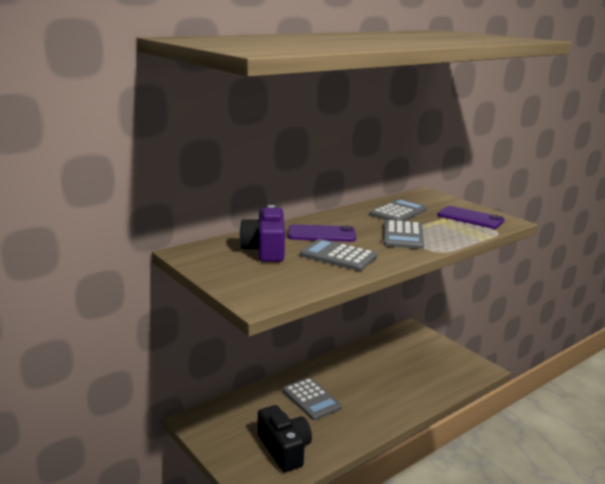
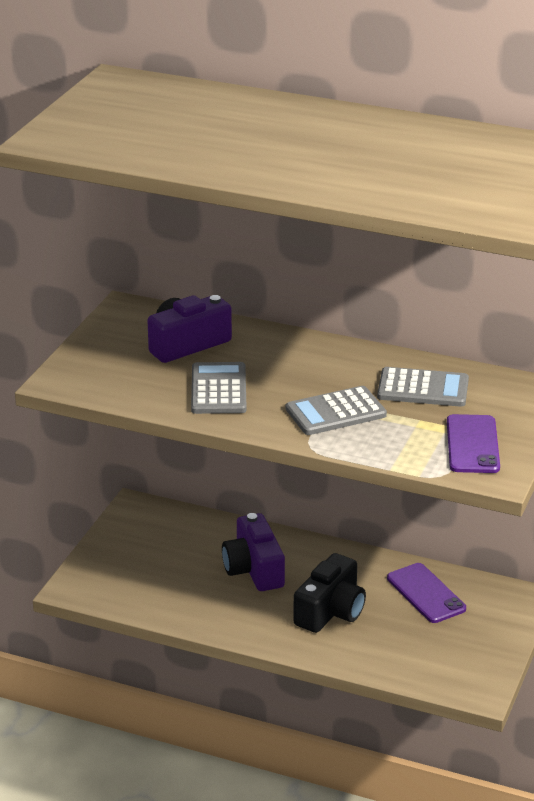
camera: 60 degrees right, 10 degrees up
black camera [258,405,312,472] -> black camera moved to [293,553,366,633]
grey calculator [282,378,342,420] -> purple camera [222,513,285,591]
purple phone [288,224,356,242] -> purple phone moved to [387,563,466,623]

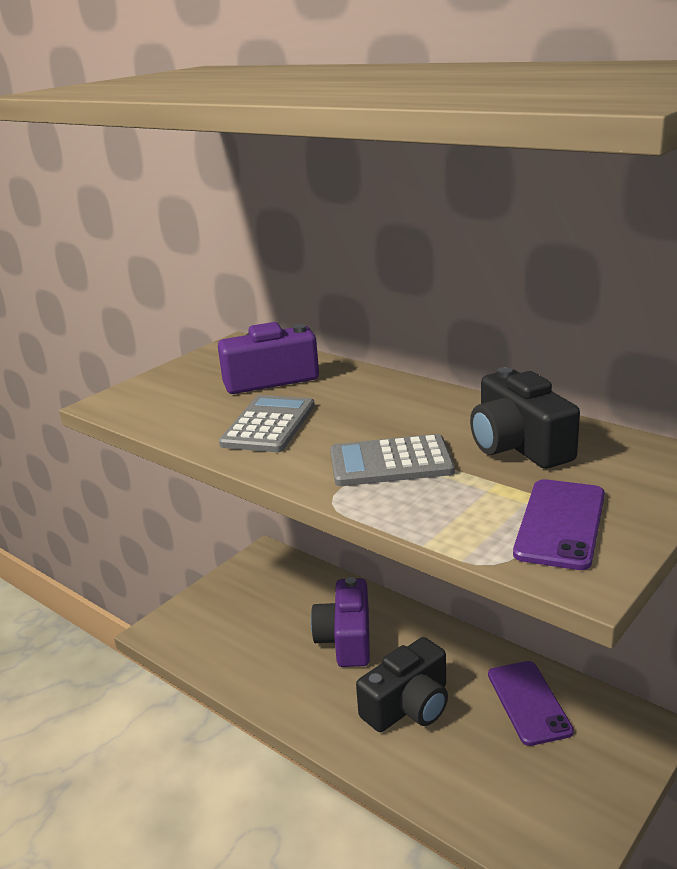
camera: 20 degrees right, 5 degrees down
grey calculator [377,367,469,407] -> black camera [470,367,580,469]

